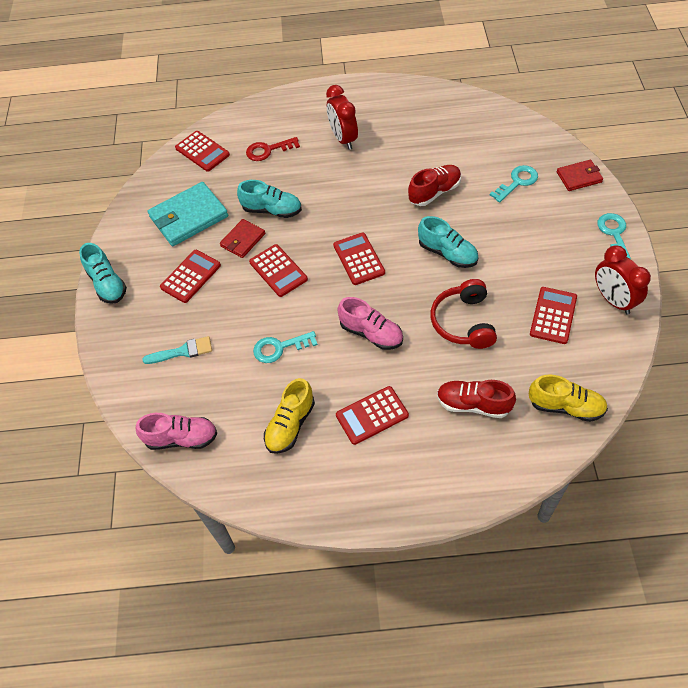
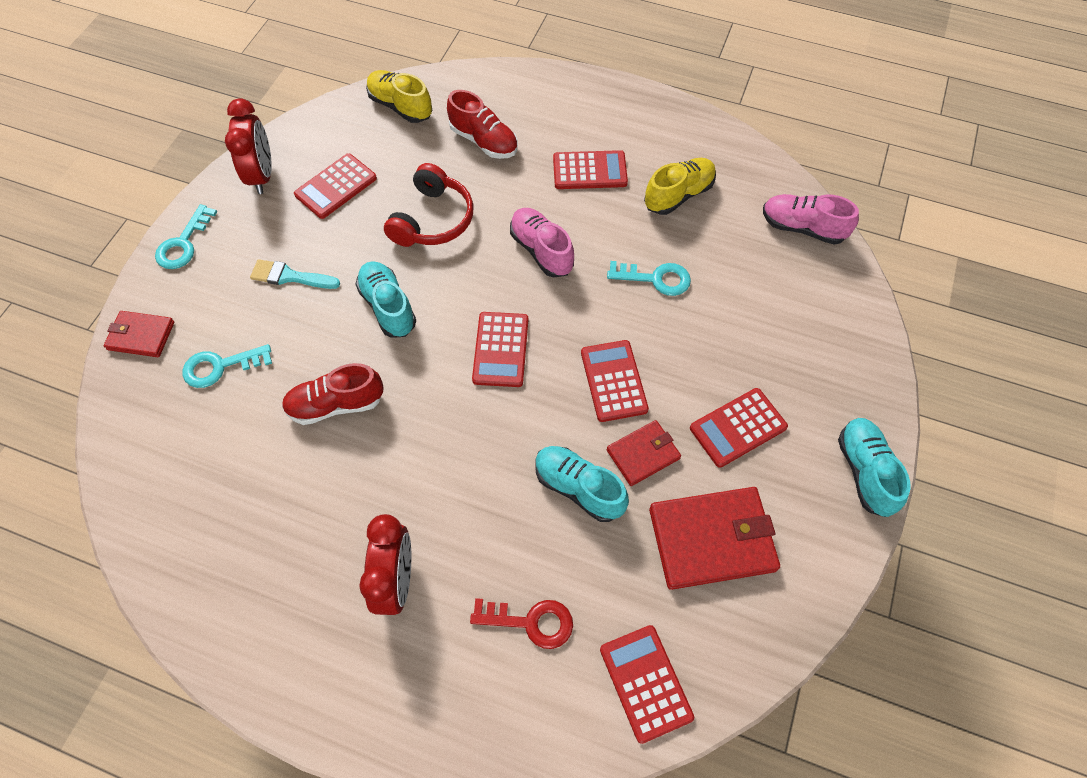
camera: 160 degrees left, 5 degrees up
turquoise brush [143,336,212,364] -> turquoise brush moved to [250,259,340,289]
turquoise wallet [148,182,228,246] -> red wallet [649,487,780,590]

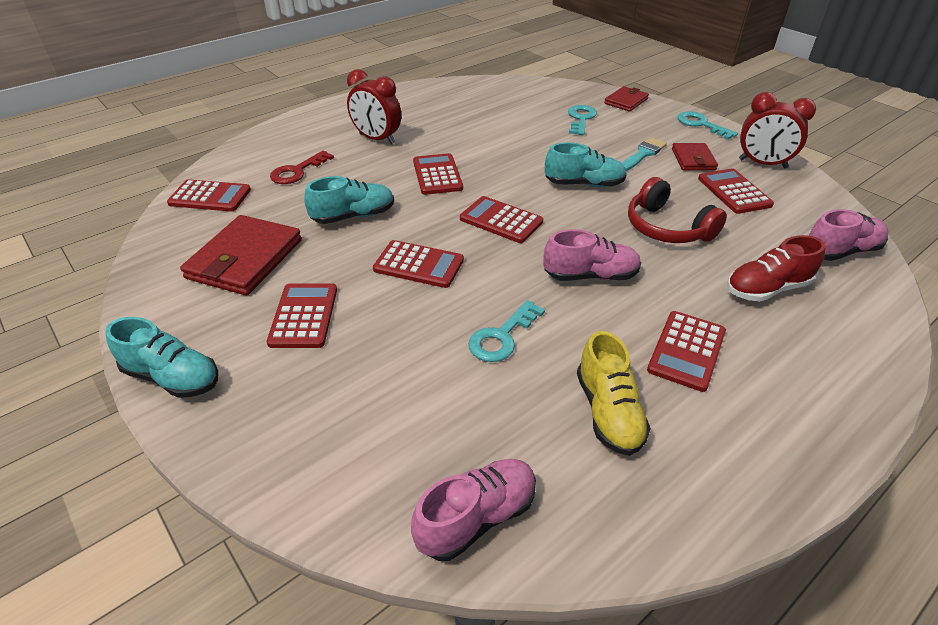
camera: 120 degrees right, 20 degrees down
red shoe [282,363,384,425] -> none
yellow shoe [366,70,432,123] -> pink shoe [809,209,889,261]
red wallet [607,420,681,486] -> red wallet moved to [672,143,718,170]
none -> red calculator [413,153,463,195]

